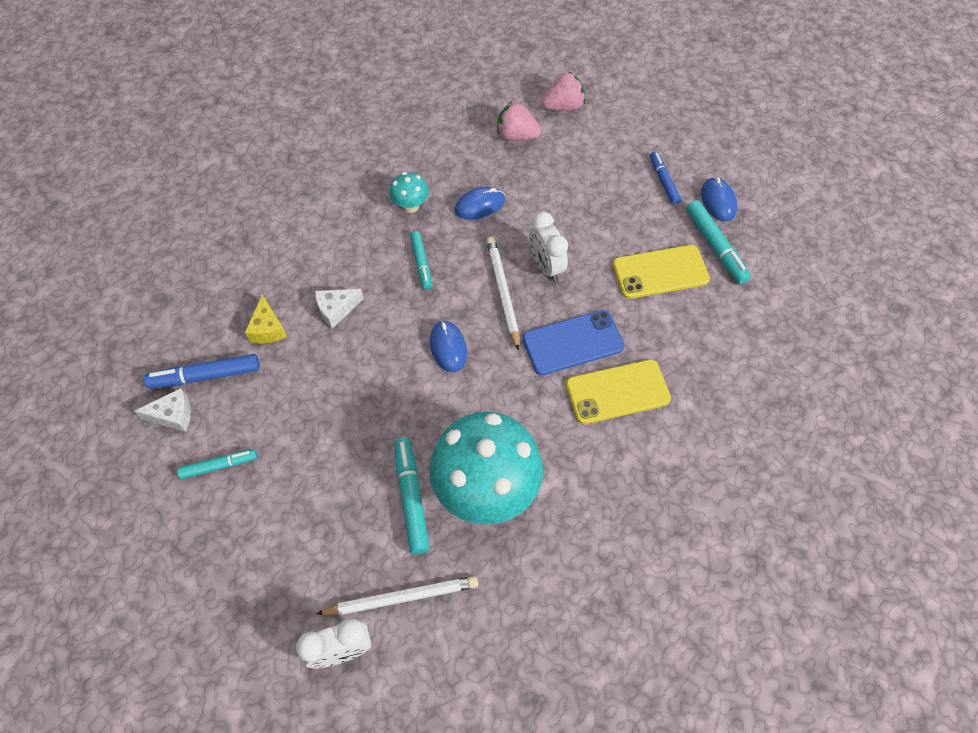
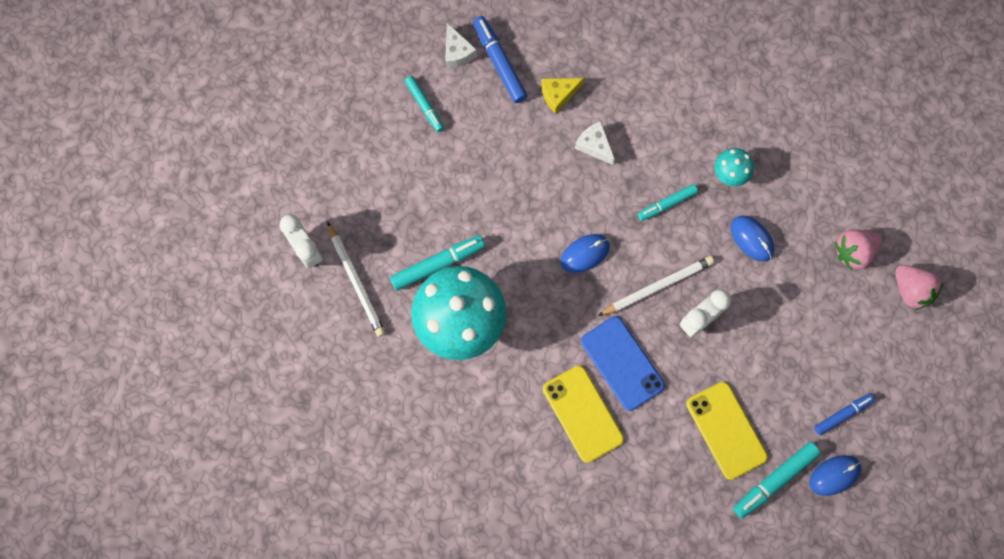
camera: 75 degrees right, 15 degrees up
pink strawberry [497,101,541,141] -> pink strawberry turned 120 degrees counterclockwise [835,229,882,270]

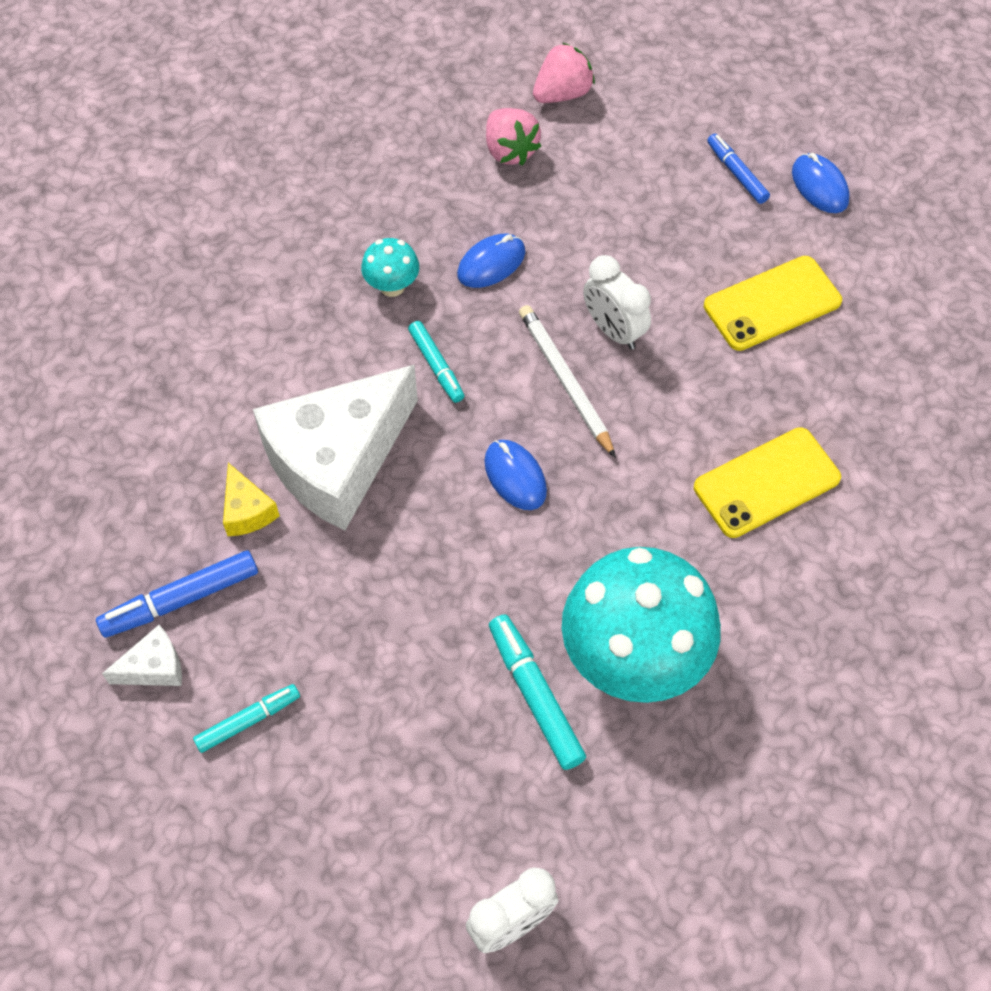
camera: 90 degrees left, 15 degrees down
white pencil [327,222,385,337] -> none
white cheese [575,121,615,165] -> white cheese [253,365,418,531], size x2.43
blue phone [581,316,665,411] -> none
turquoise marker [733,442,821,518] -> none

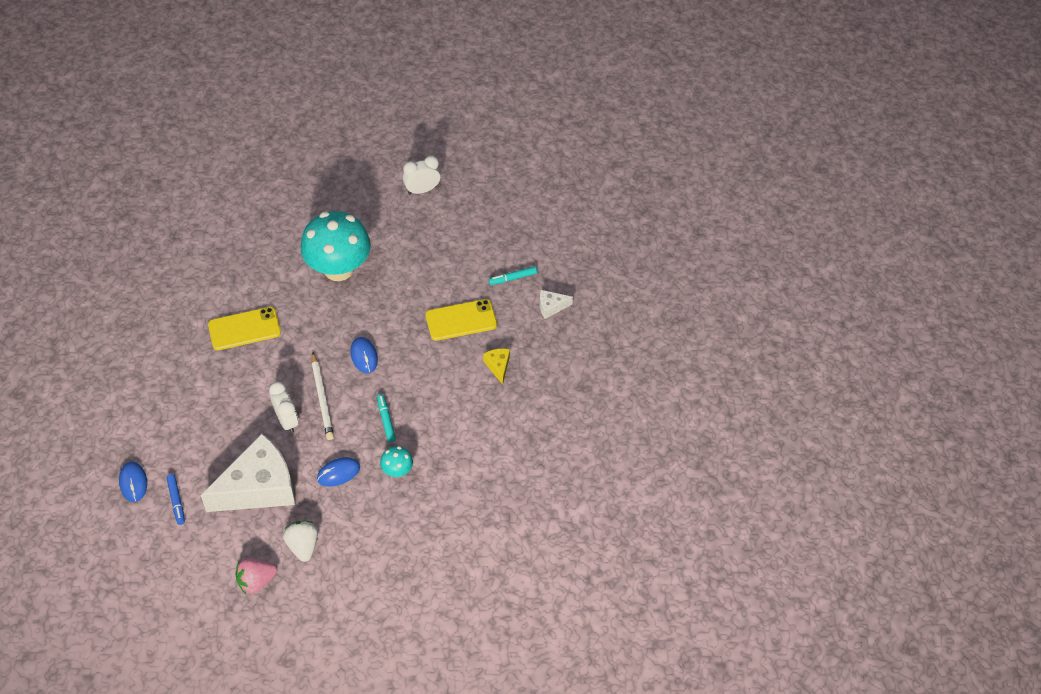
camera: 170 degrees left, 5 degrees down
blue marker [96,550,258,638] -> none
white cheese [253,365,418,531] -> white cheese moved to [200,433,295,512]
pink strawberry [486,108,541,165] -> white strawberry [283,521,318,562]
turquoise marker [489,614,586,770] -> none
yellow phone [704,256,842,351] -> yellow phone moved to [425,299,497,341]

